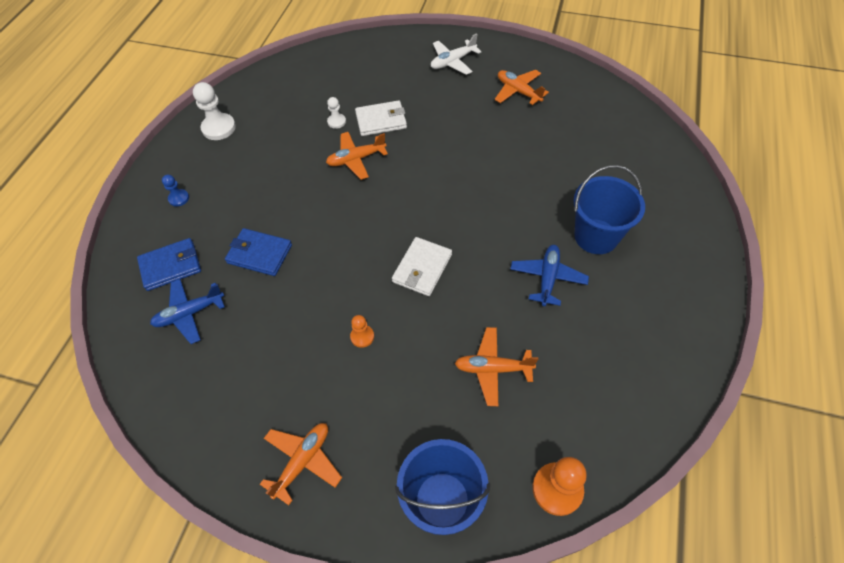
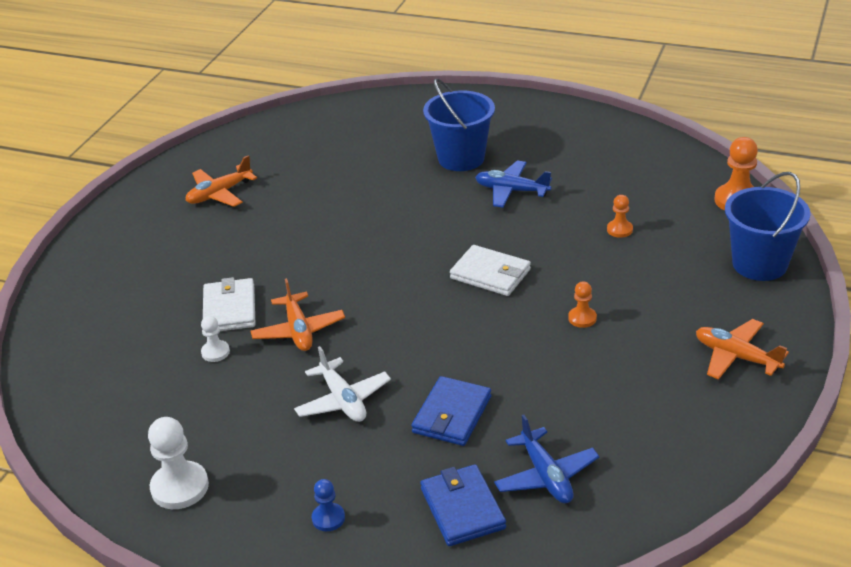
camera: 85 degrees left, 20 degrees down
white plane [431,33,482,75] -> white plane moved to [294,346,391,422]
orange plane [455,327,538,406] -> orange pawn [607,195,633,238]

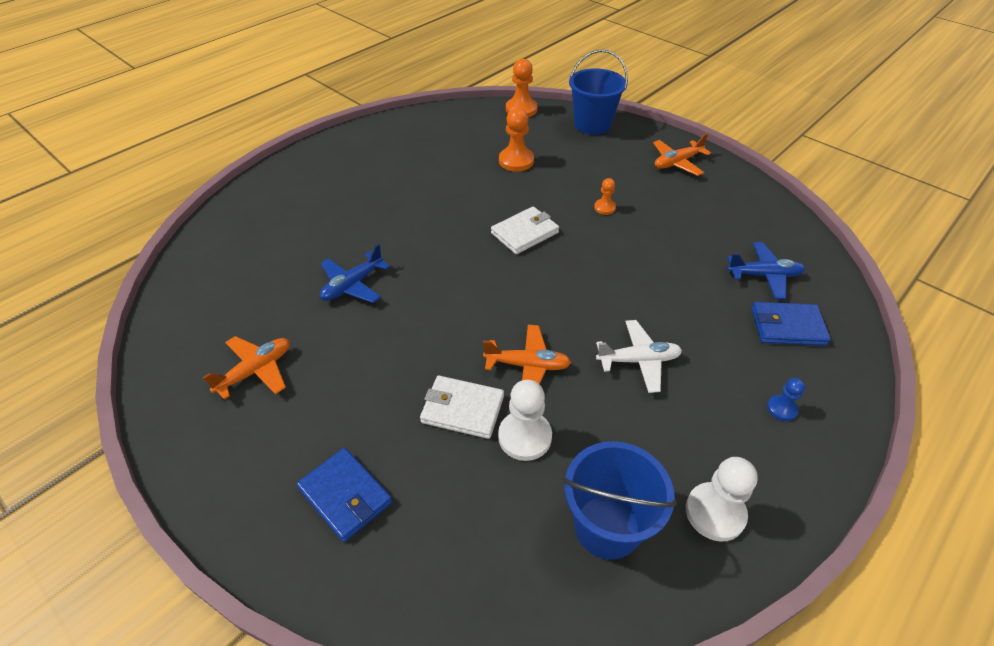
camera: 70 degrees left, 10 degrees up
orange plane [185,155,257,207] -> orange plane turned 120 degrees counterclockwise [203,336,290,400]
white pawn [201,316,230,362] -> white pawn [498,380,552,461], size x1.80
blue wallet [411,376,491,446] -> blue wallet moved to [297,448,392,542]
blue bucket [423,78,495,171] -> blue bucket moved to [563,441,677,560]
blue plane [475,161,552,208] -> blue plane moved to [320,244,390,303]
orange pawn [607,195,633,238] -> orange pawn [499,108,534,172], size x1.80

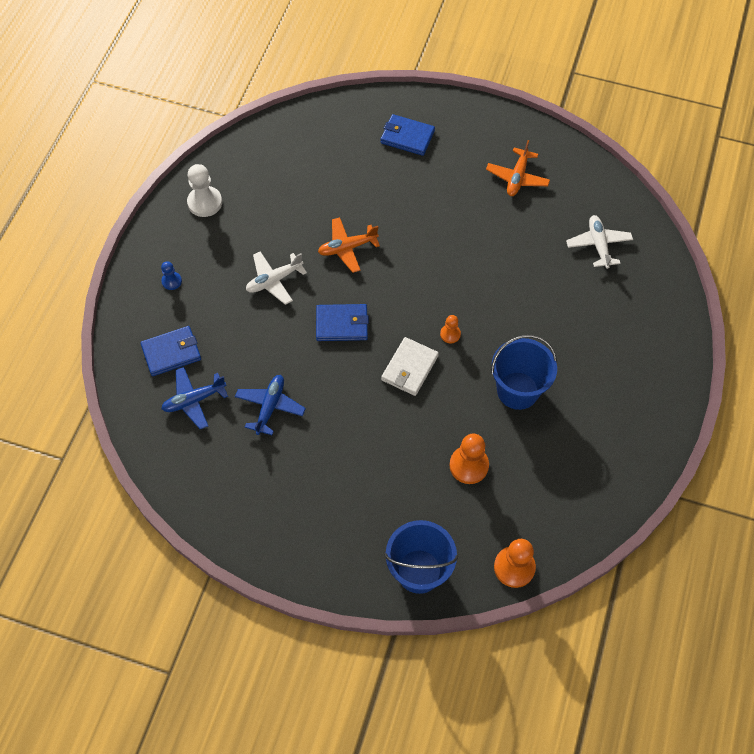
camera: 155 degrees right, 15 degrees up
blue plane [320,244,390,303] -> blue plane moved to [235,375,306,435]
white wallet [420,376,504,439] -> none
white pawn [498,380,552,461] -> none
blue bucket [563,441,677,560] -> blue bucket moved to [491,335,557,410]
orange pawn [594,178,616,215] -> orange pawn moved to [440,315,461,343]
orange plane [653,133,711,176] -> none
none -> blue wallet [316,304,369,341]
none -> white plane [566,215,633,269]

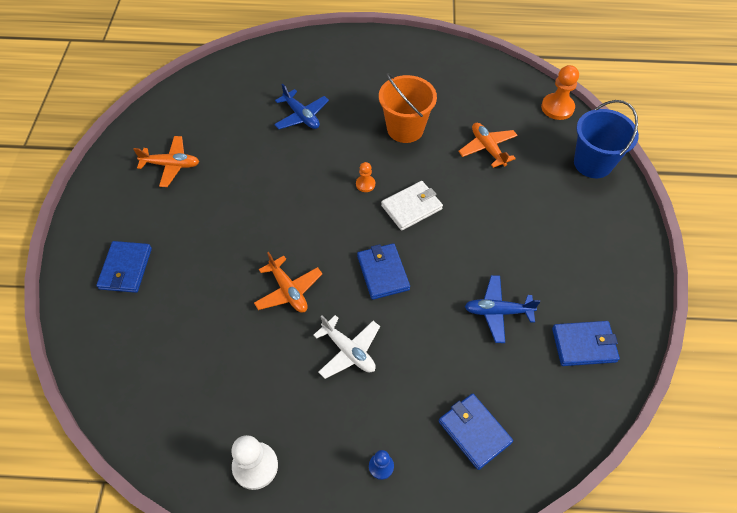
camera: 105 degrees left, 5 degrees down
blue plane [161,367,228,429] -> blue plane moved to [274,84,329,129]
white wallet [381,337,439,396] -> white wallet turned 45 degrees counterclockwise [381,181,443,231]
orange pawn [449,434,489,484] -> orange plane [458,123,518,168]
blue bucket [491,335,557,410] -> orange bucket [379,73,437,143]
white plane [566,215,633,269] -> none
none -> blue wallet [552,321,620,366]

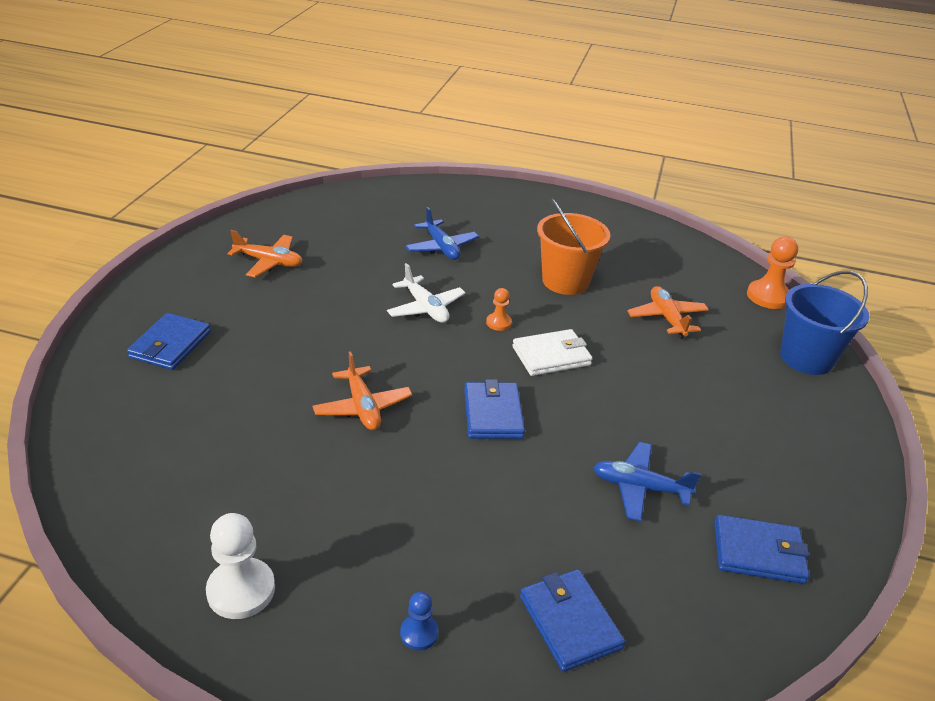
camera: 10 degrees right, 20 degrees down
white plane [313,315,380,379] -> white plane moved to [387,263,465,323]

